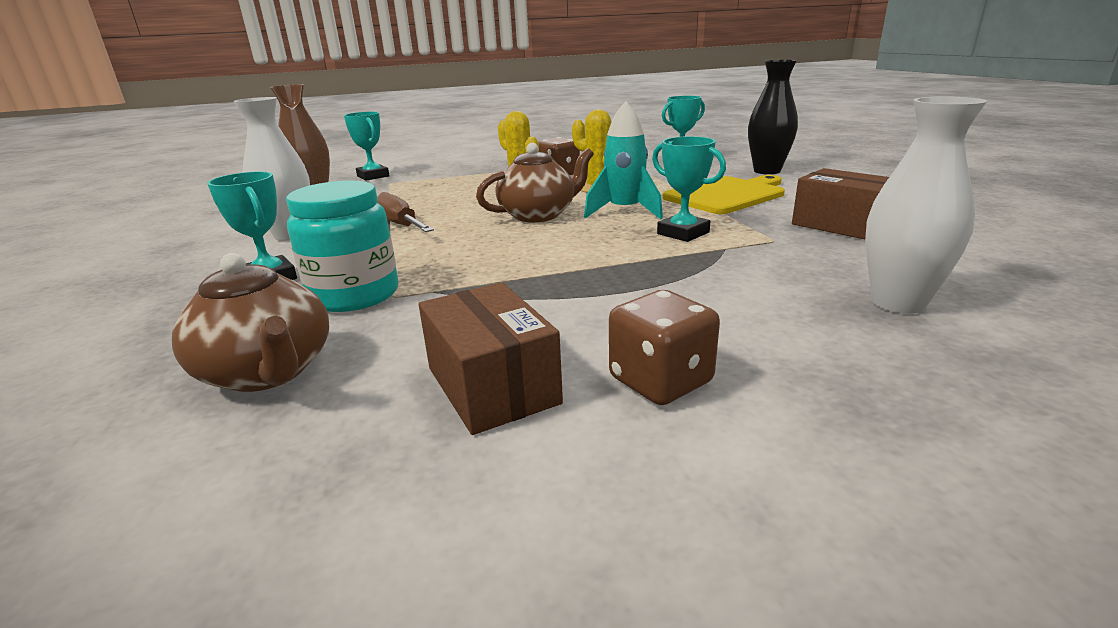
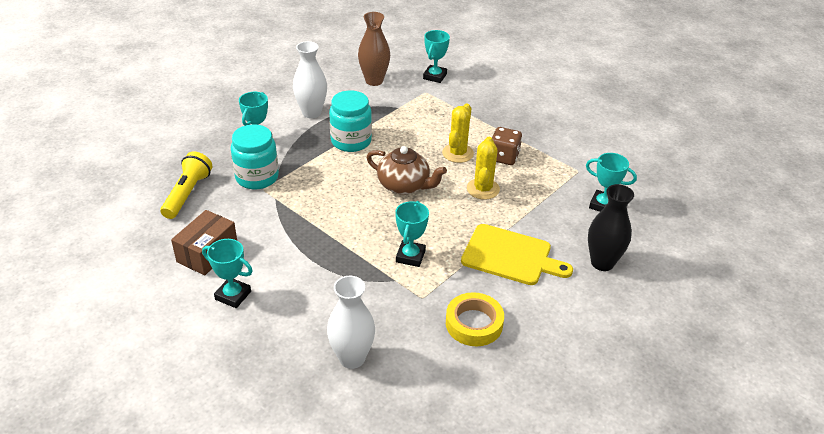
camera: 55 degrees right, 15 degrees up
brown teapot [172,253,329,392] -> yellow flashlight [160,151,213,219]
brown screwdriver [377,192,434,232] -> turquoise jar [329,91,372,152]
turquoise rocket [584,101,663,220] -> none
brown dice [609,290,720,405] -> turquoise trophy [202,239,253,308]
brown box [792,168,889,239] -> yellow tape [446,292,504,346]

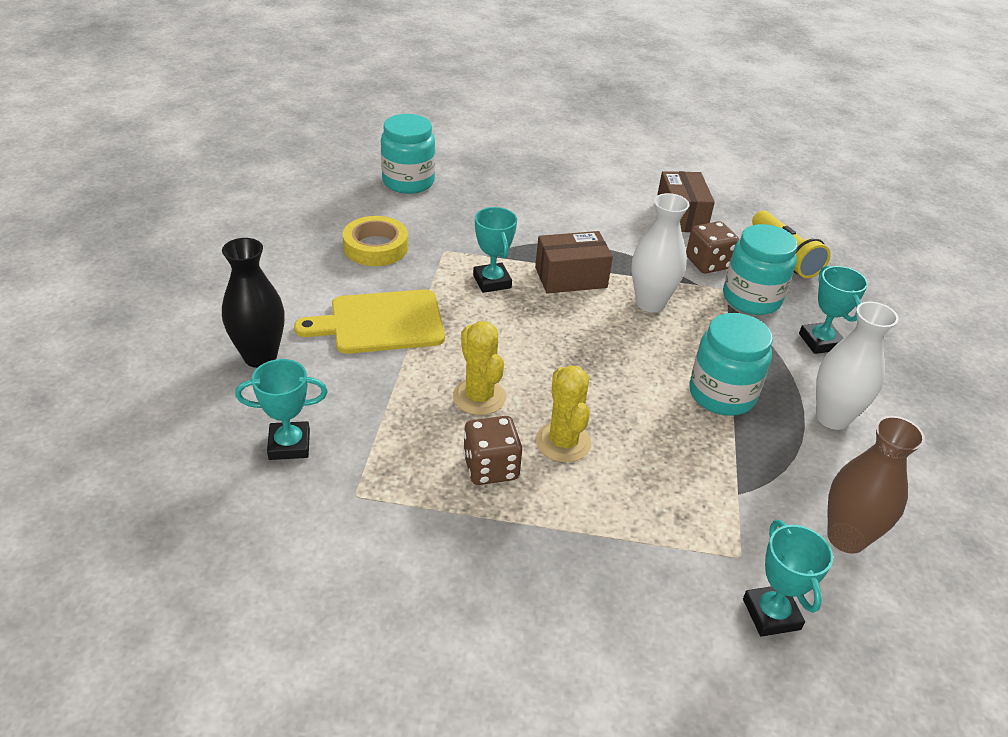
camera: 145 degrees right, 0 degrees up
turquoise trophy [202,239,253,308] -> none
white vase [327,276,375,369] -> white vase moved to [631,193,690,312]
brown teapot [367,146,447,195] -> none
none -> turquoise jar [381,114,435,194]
none -> brown box [535,231,613,294]
none -> brown dice [686,221,739,273]

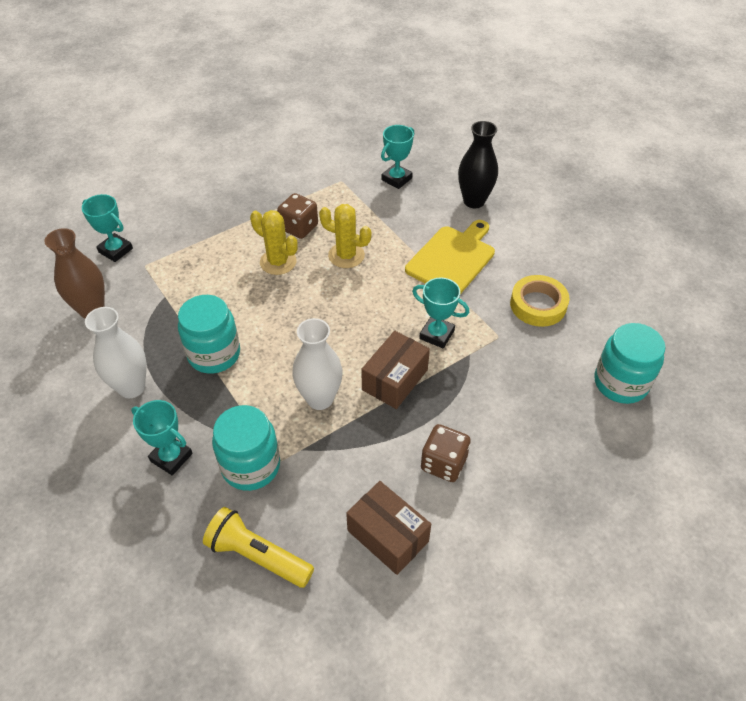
camera: 140 degrees right, 10 degrees up
brown dice [686,221,739,273] -> brown dice moved to [421,424,471,482]

